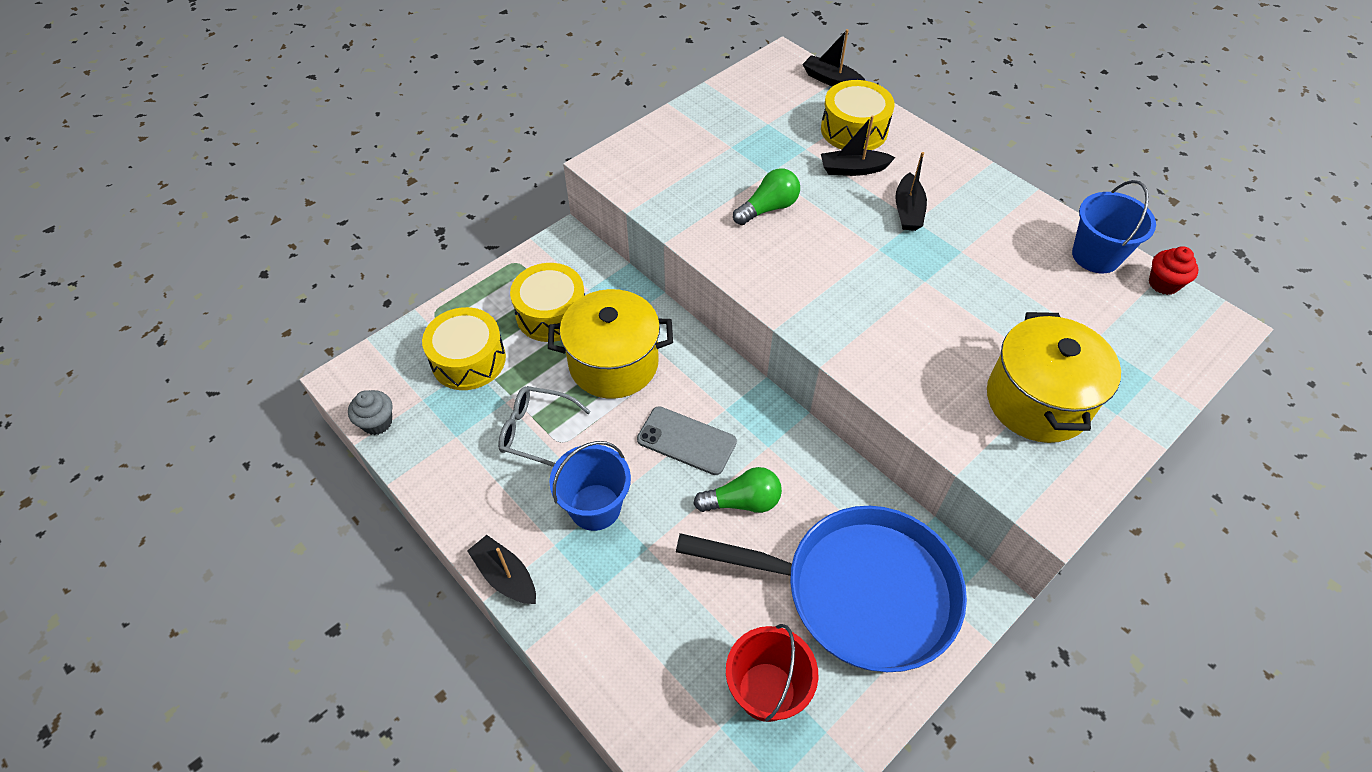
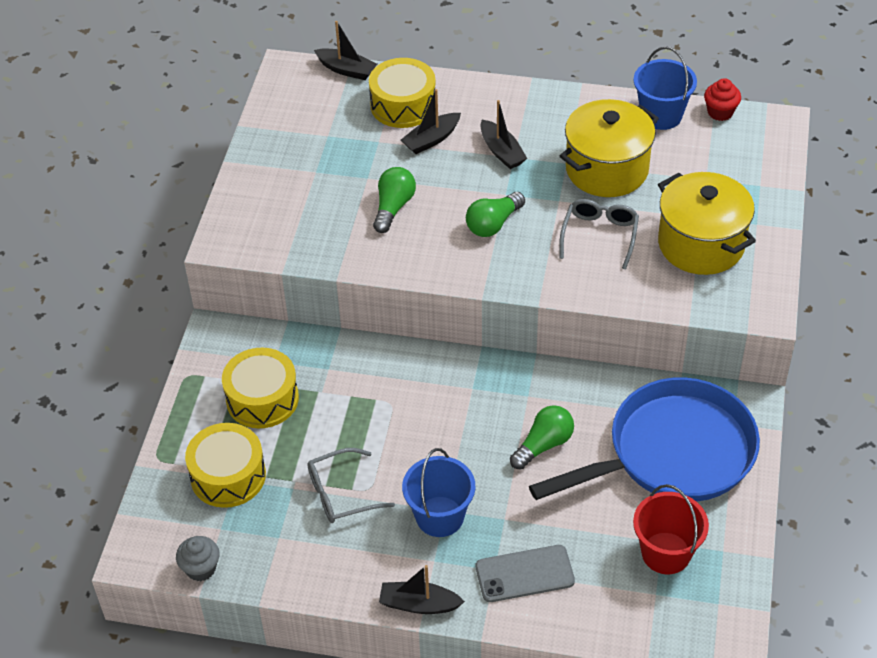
camera: 35 degrees left, 5 degrees down
yellow pot [548,289,673,399] -> yellow pot moved to [560,99,659,197]
grey phone [637,406,737,475] -> grey phone moved to [476,545,575,602]
black boat [802,29,866,87] -> black boat turned 150 degrees counterclockwise [314,21,377,80]
none -> green light bulb [466,192,525,237]
none -> grey glasses [559,199,639,269]

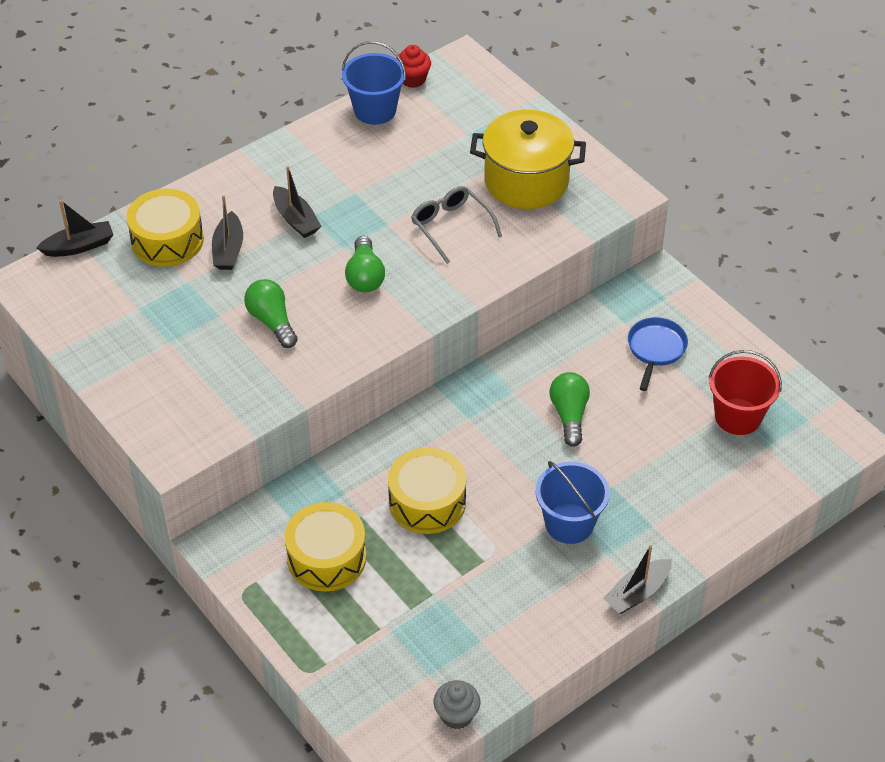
camera: 50 degrees left, 0 degrees up
yellow drum [185,423,266,508] -> yellow drum moved to [388,447,466,534]
grey glasses [308,448,395,523] -> none
grey phone [476,545,575,602] -> none
black boat [480,100,527,169] -> black boat turned 45 degrees clockwise [273,166,321,238]
blue pan [529,377,760,502] -> blue pan [628,317,688,391], size x0.43
yellow pot [560,99,659,197] -> none

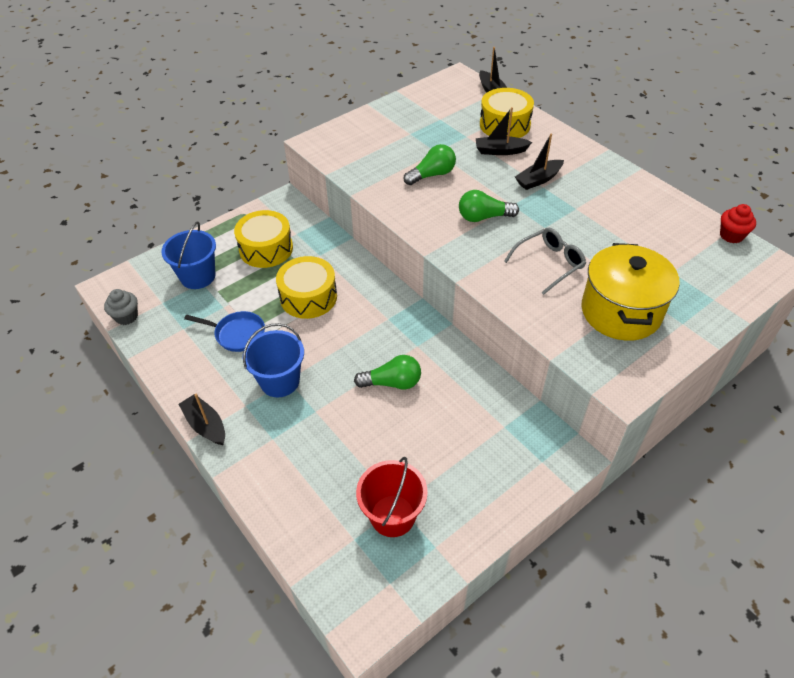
camera: 90 degrees right, 0 degrees up
blue bucket [342,41,406,125] -> blue bucket moved to [161,221,216,289]
blue pan [628,317,688,391] -> blue pan moved to [184,311,265,352]

